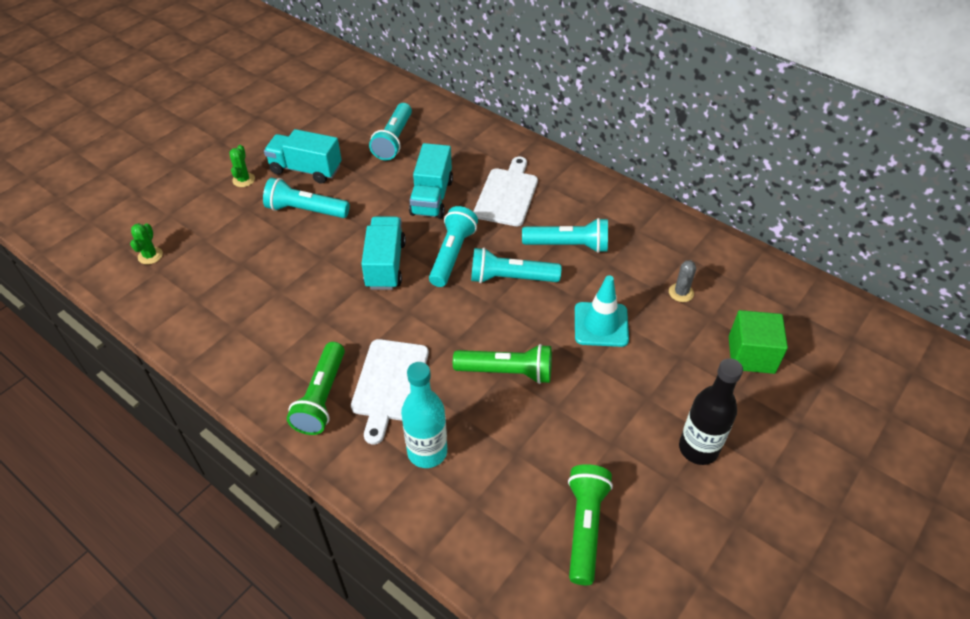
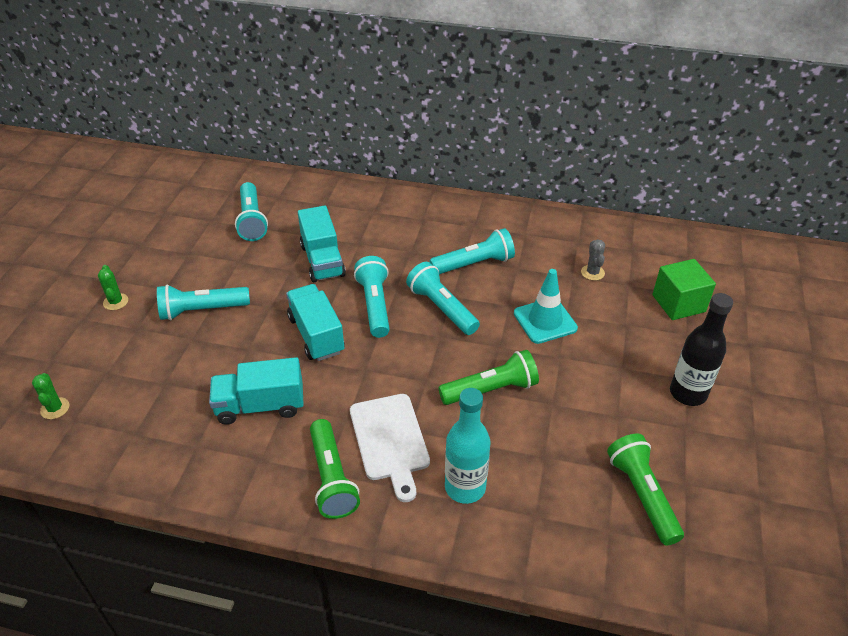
camera: 25 degrees left, 5 degrees down
turquoise truck [264,129,342,184] -> turquoise truck moved to [209,357,304,425]
turquoise flashlight [471,248,561,283] -> turquoise flashlight turned 75 degrees clockwise [406,262,480,335]
white cutting board [474,157,538,226] -> none

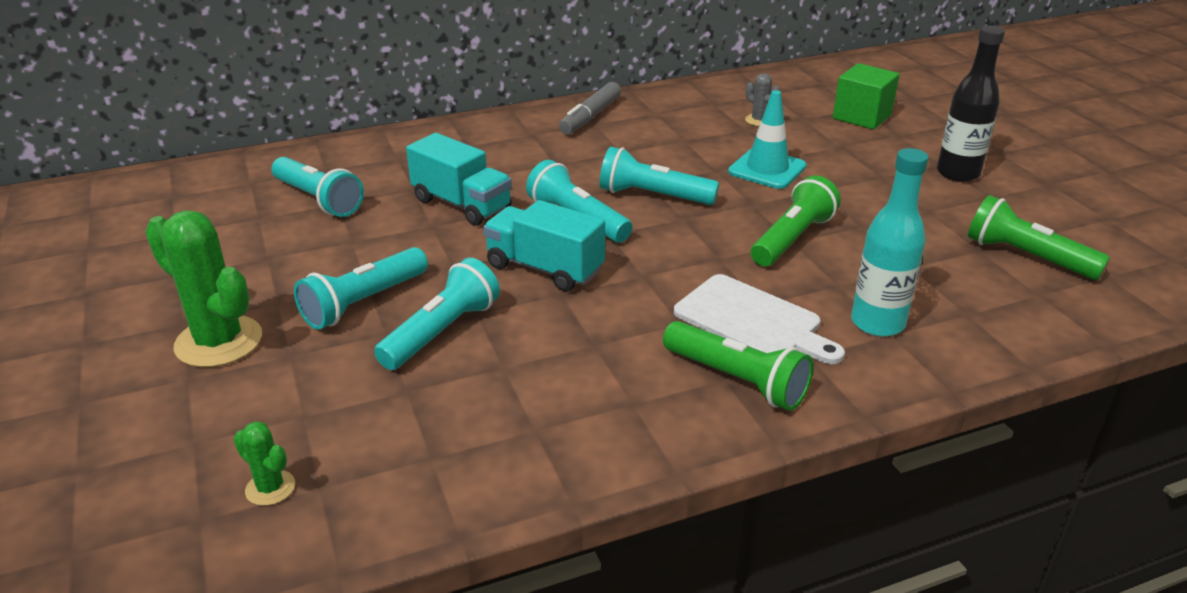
camera: 35 degrees left, 10 degrees down
green cactus [98,265,128,310] -> green cactus [145,210,262,367], size x2.09
turquoise truck [209,357,304,425] -> none
turquoise flashlight [429,228,515,274] -> turquoise flashlight moved to [374,258,500,370]
none -> grey marker [559,82,621,134]

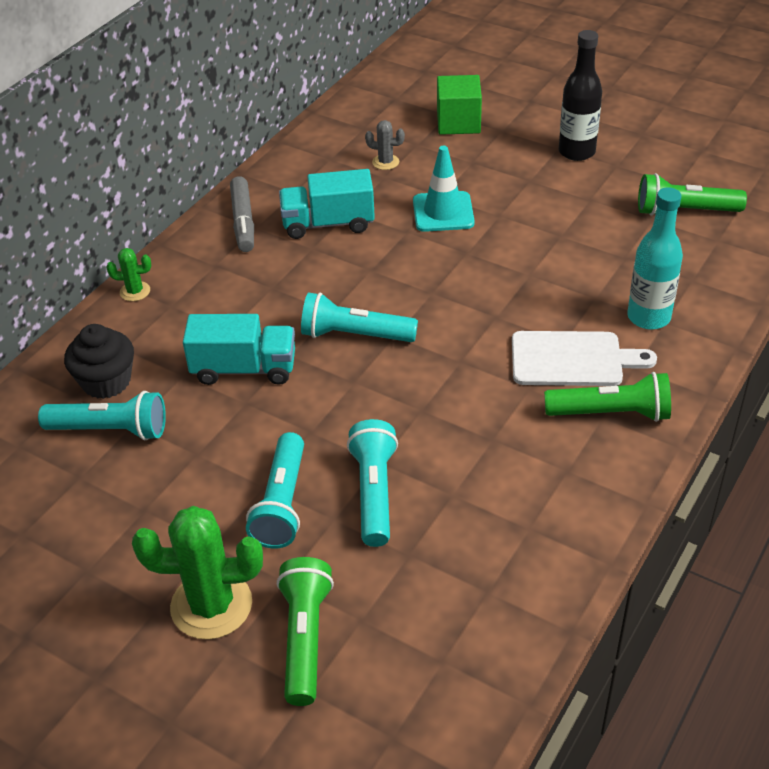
camera: 35 degrees left, 10 degrees up
green cactus [234,421,295,506] -> green cactus moved to [106,248,151,301]
turquoise truck [483,200,605,292] -> turquoise truck moved to [279,169,375,239]
turquoise flashlight [600,147,719,205] -> none
green flashlight [751,175,841,266] -> green flashlight moved to [277,557,334,706]
none -> black cupcake [64,324,134,399]

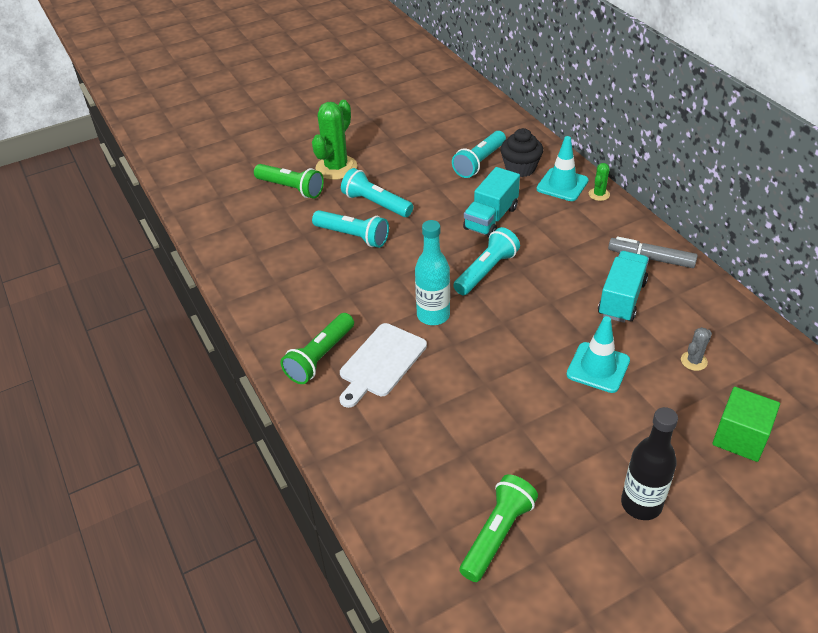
camera: 120 degrees right, 0 degrees up
turquoise bottle [627,187,683,330] -> turquoise bottle moved to [415,220,450,325]
none -> turquoise traffic cone [537,136,589,201]

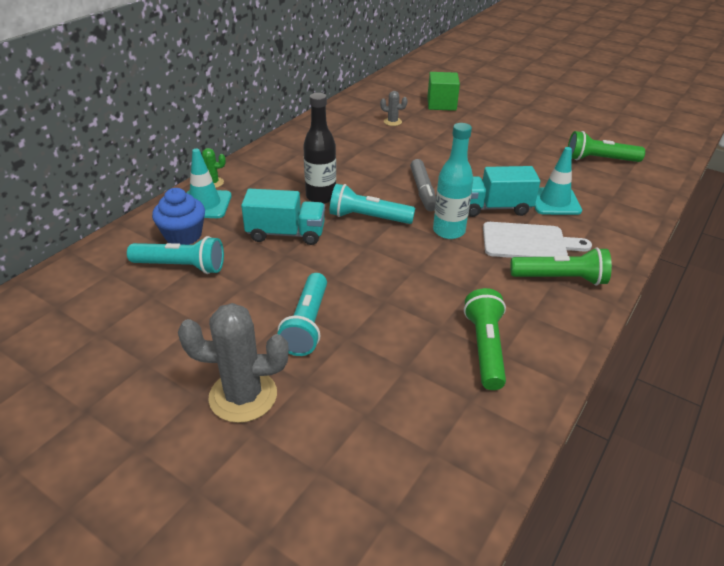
camera: 120 degrees left, 5 degrees down
green flashlight [254,164,324,198] -> green flashlight moved to [464,288,506,390]
green cactus [312,100,357,180] -> grey cactus [178,303,289,423]
turquoise flashlight [312,210,389,248] -> none
black cupcake [501,128,543,177] -> blue cupcake [152,188,205,245]
turquoise traffic cone [566,316,630,393] -> turquoise traffic cone moved to [534,147,582,215]
turquoise truck [598,251,649,323] -> turquoise truck moved to [468,166,540,217]
grey marker [608,237,698,268] -> grey marker moved to [410,159,436,211]
black bottle [621,407,678,520] -> black bottle moved to [303,93,336,204]

